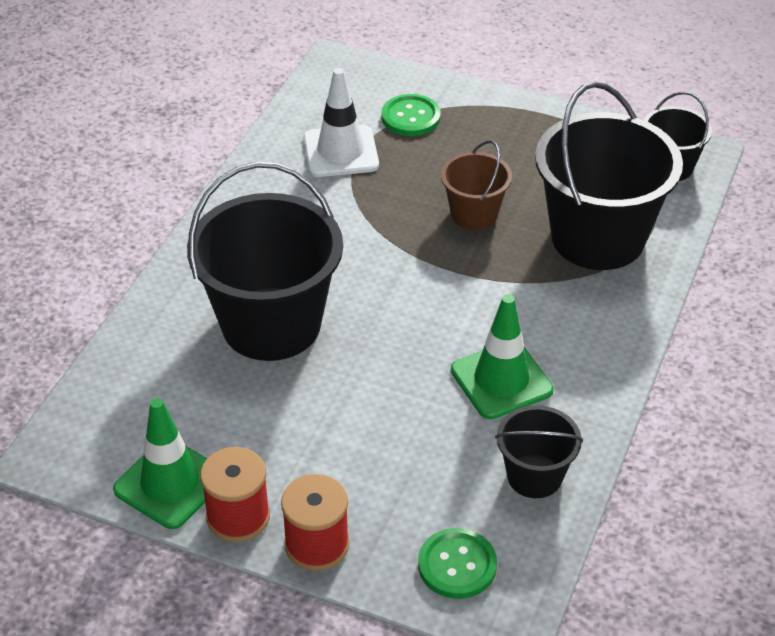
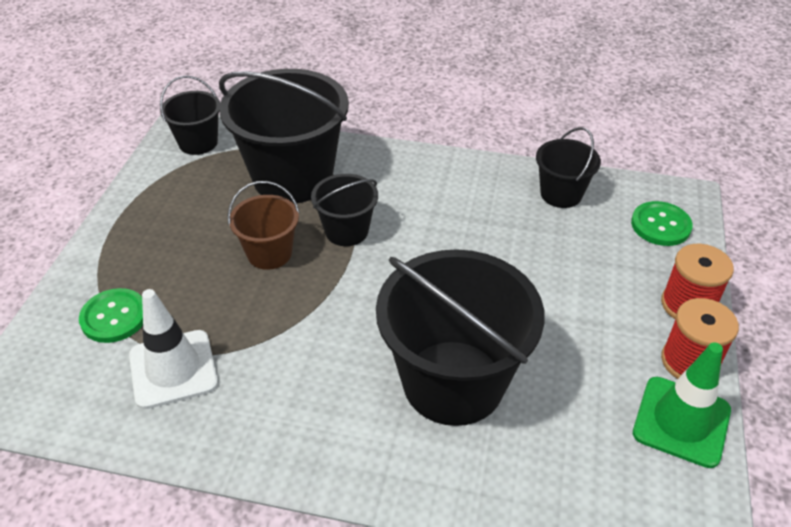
camera: 100 degrees left, 0 degrees up
green traffic cone [451,294,554,419] -> none
none -> black bucket [311,174,378,246]

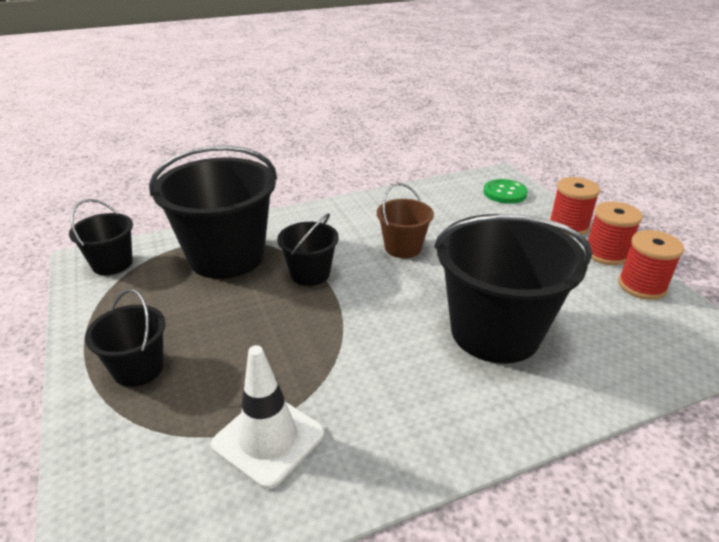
camera: 35 degrees left, 10 degrees down
green button [79,288,143,343] -> none
brown bucket [228,181,300,270] -> brown bucket moved to [377,183,434,258]
black bucket [536,127,601,208] -> black bucket moved to [85,289,166,387]
green traffic cone [633,342,731,468] -> red spool [618,230,684,300]

